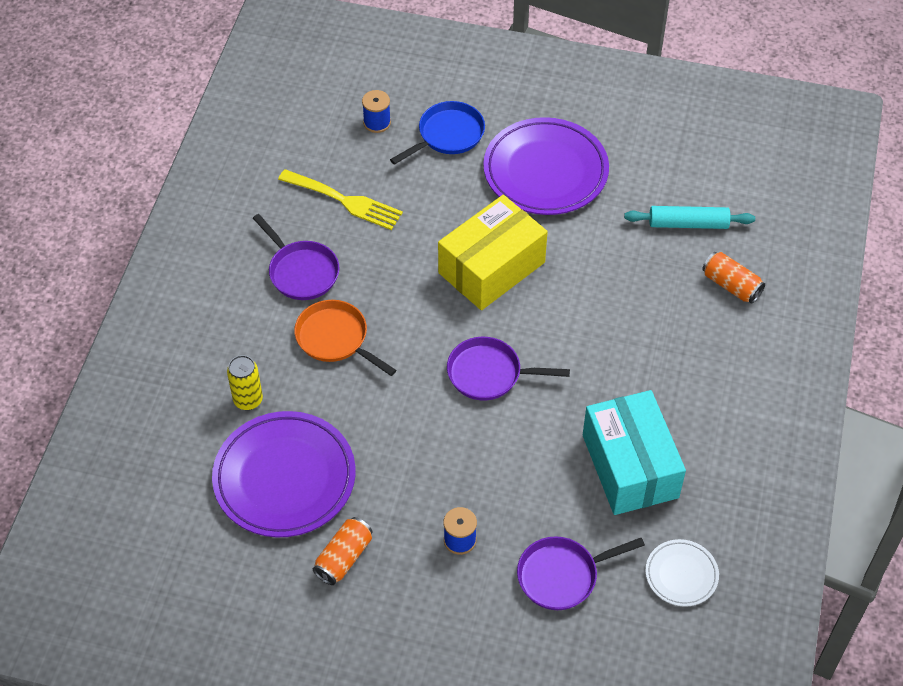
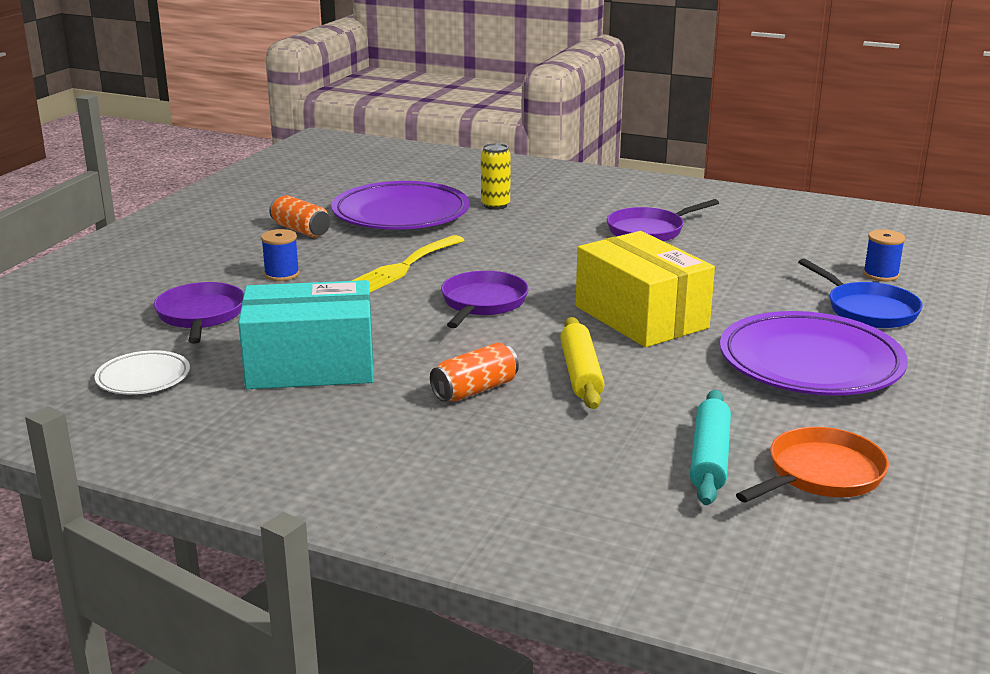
camera: 100 degrees right, 30 degrees down
yellow fork [278,169,403,230] -> yellow fork moved to [352,235,465,293]
orange pan [294,300,396,376] -> orange pan moved to [736,427,889,503]
orange can [702,252,765,304] -> orange can moved to [430,343,519,402]
none -> yellow rolling pin [560,317,604,409]

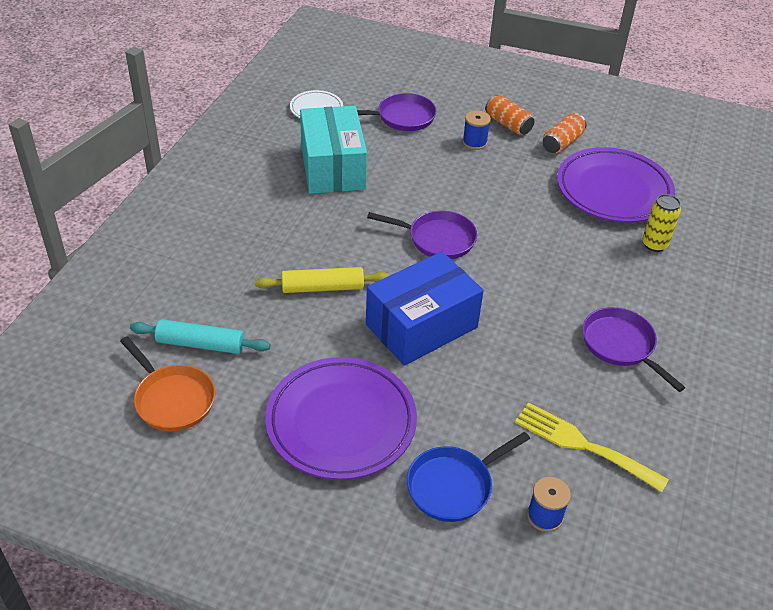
camera: 85 degrees right, 20 degrees up
yellow fork [352,235,465,293] -> yellow fork moved to [515,402,669,492]
orange can [430,343,519,402] -> orange can moved to [485,95,534,135]
yellow box [576,231,715,347] -> blue box [366,251,484,366]

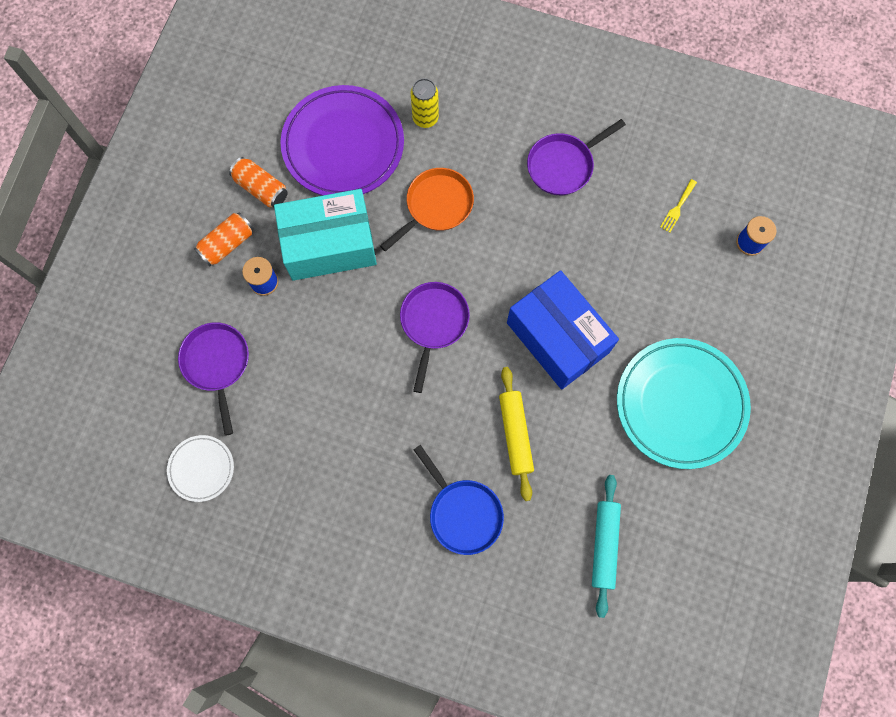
camera: 90 degrees left, 30 degrees up
orange pan [120,336,215,431] -> orange pan moved to [380,168,474,252]
purple plate [265,357,417,480] -> turquoise plate [617,338,751,469]
turquoise box [300,106,367,194] -> turquoise box moved to [274,189,377,281]
blue pan [407,432,530,522] -> blue pan moved to [414,445,504,555]
yellow fork [515,402,669,492] -> yellow fork [660,179,697,233], size x0.48

